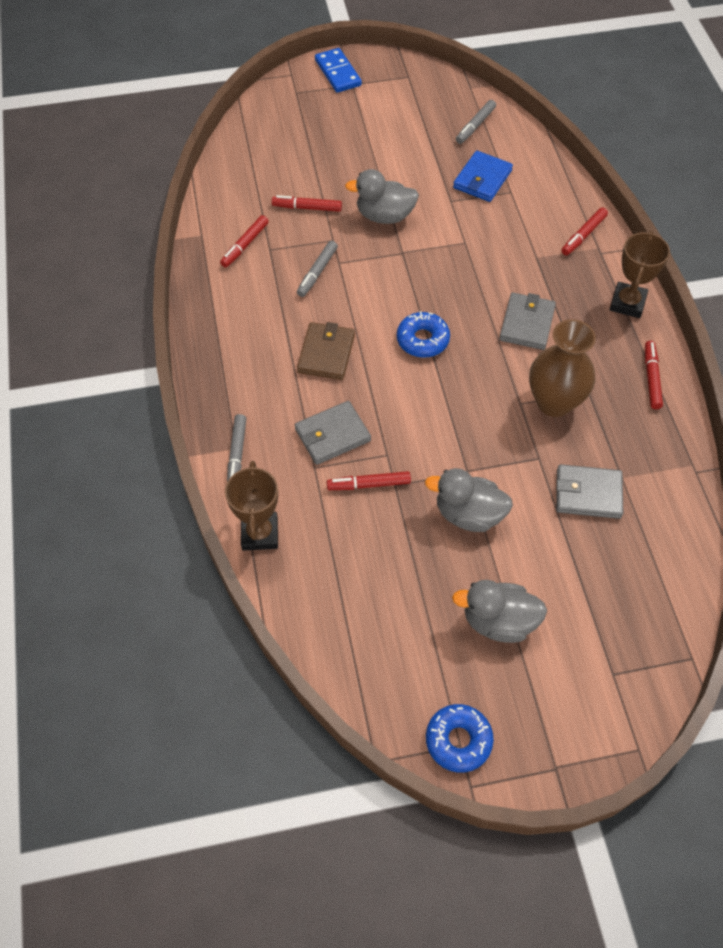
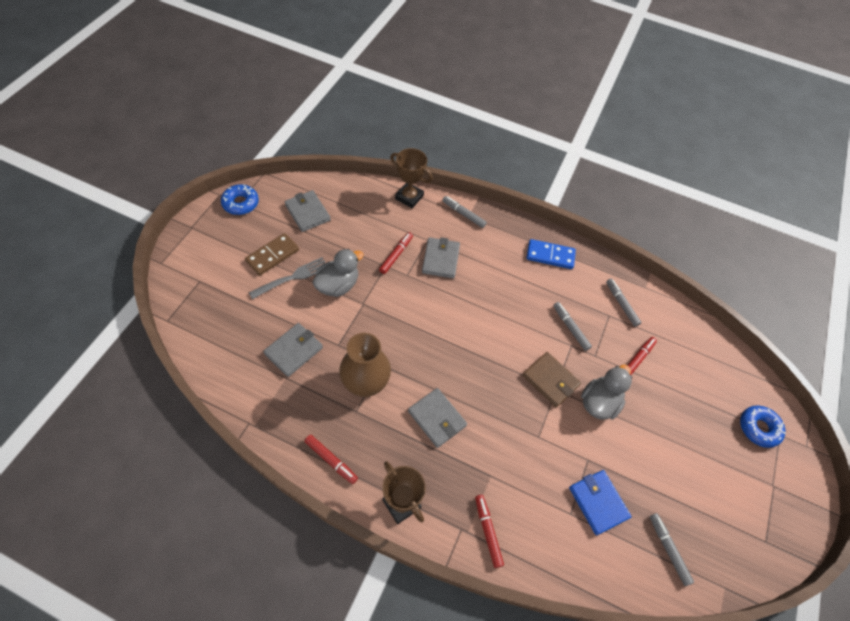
camera: 120 degrees right, 0 degrees up
red marker [220,215,269,268] -> grey marker [606,278,641,327]
brown wallet [297,322,355,380] -> brown wallet moved to [523,352,581,407]
blue domino [315,48,362,93] -> blue domino moved to [527,239,576,269]
blue donut [397,311,450,358] -> blue donut moved to [740,405,786,448]
grey duck [452,580,547,643] -> brown domino [245,233,299,276]
none -> grey fork [248,257,325,299]
none -> grey wallet [285,190,331,232]

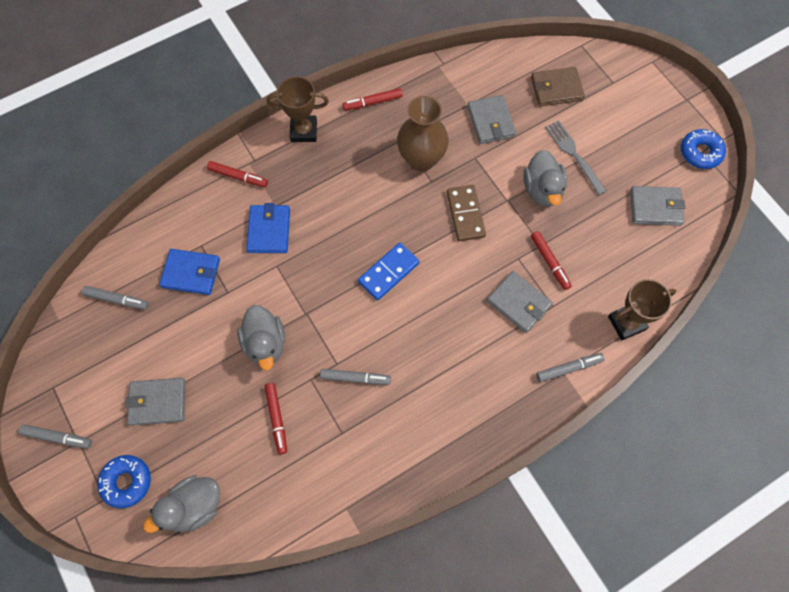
camera: 130 degrees right, 10 degrees up
brown domino [245,233,299,276] -> brown domino moved to [447,185,486,241]
grey fork [248,257,325,299] -> grey fork turned 150 degrees clockwise [545,120,607,195]
grey wallet [408,388,467,448] -> grey wallet moved to [126,378,185,426]
brown wallet [523,352,581,407] -> brown wallet moved to [531,67,585,106]
blue domino [527,239,576,269] -> blue domino moved to [358,243,420,300]
grey marker [606,278,641,327] -> grey marker moved to [19,424,92,448]
none -> grey duck [143,475,220,533]
none -> blue wallet [246,203,290,253]

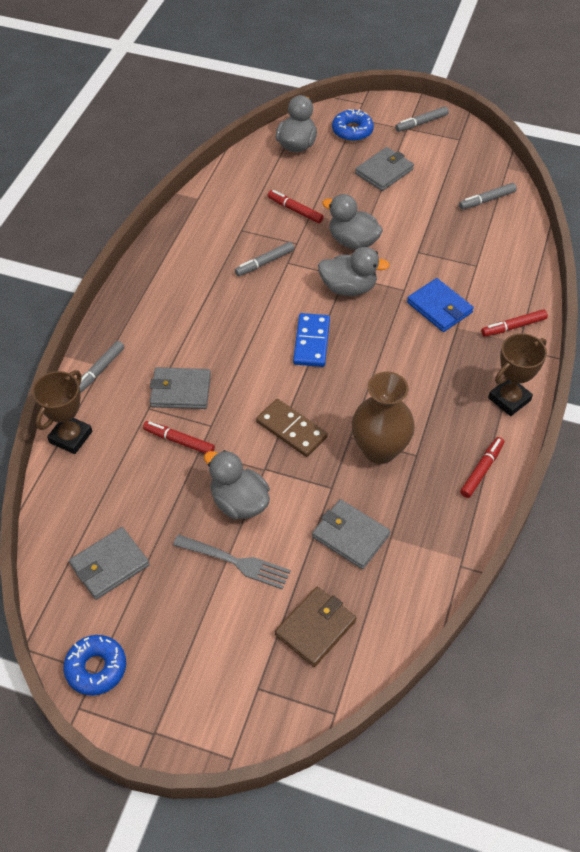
camera: 140 degrees right, 15 degrees down
blue wallet [159,249,220,295] -> none
none -> grey duck [318,247,390,296]

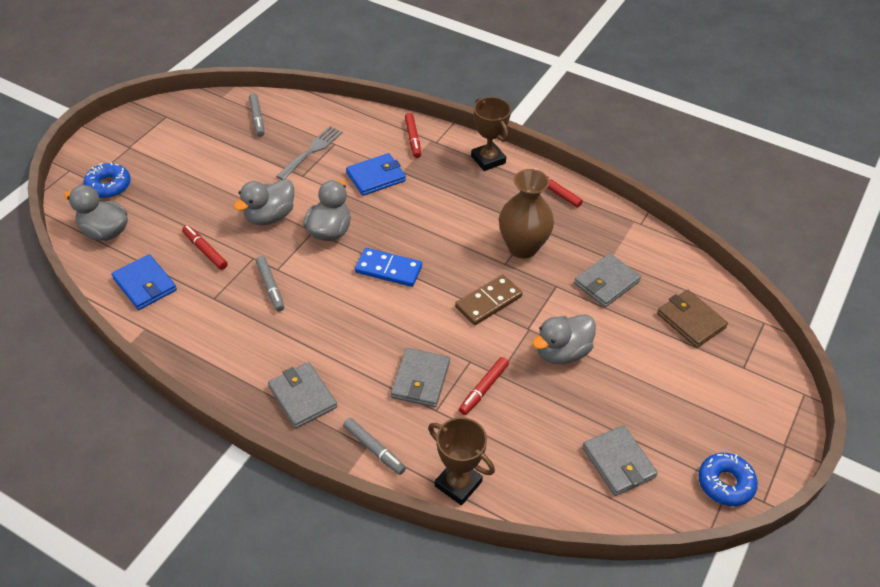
camera: 80 degrees left, 5 degrees down
grey fork [173,535,291,590] -> grey fork moved to [276,126,343,180]
red marker [267,190,323,223] -> red marker turned 90 degrees clockwise [182,225,228,270]
grey wallet [355,147,414,191] -> grey wallet moved to [268,362,337,428]
grey marker [395,106,449,132] -> none
none -> blue wallet [112,254,177,310]

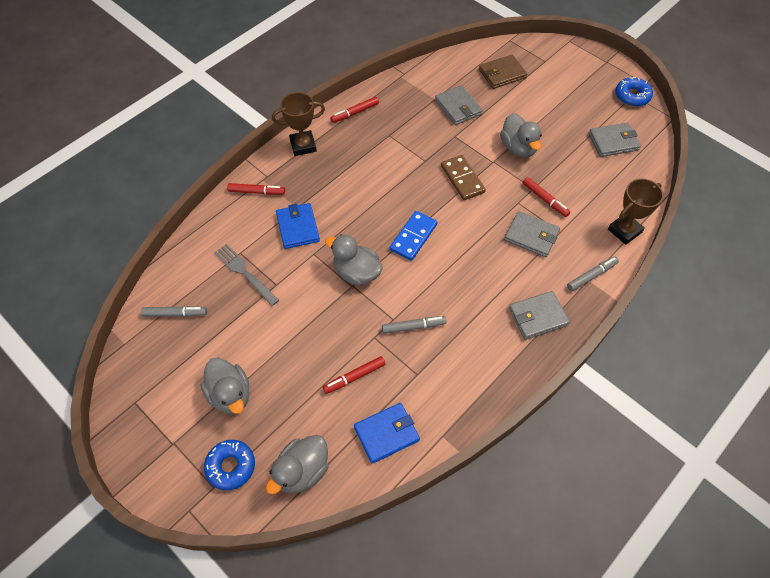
camera: 75 degrees left, 10 degrees up
grey duck [234,179,294,225] -> grey duck moved to [200,358,249,414]
brown vase [499,169,554,258] -> none

